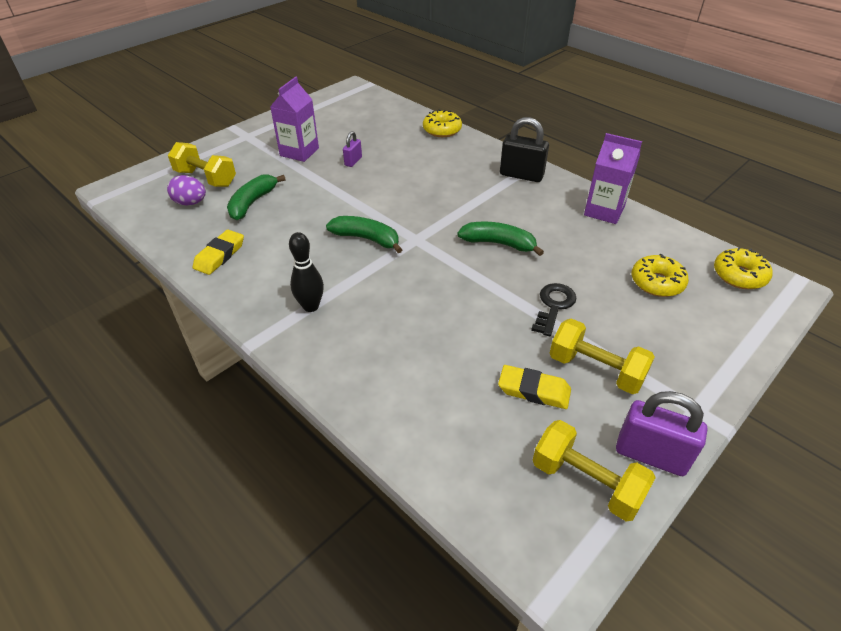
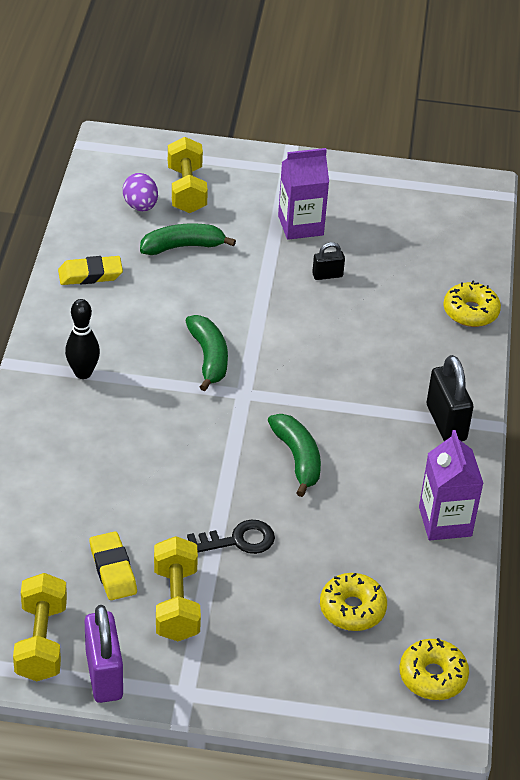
camera: 50 degrees right, 0 degrees up
purple padlock [343,131,362,167] -> black padlock [312,242,345,280]

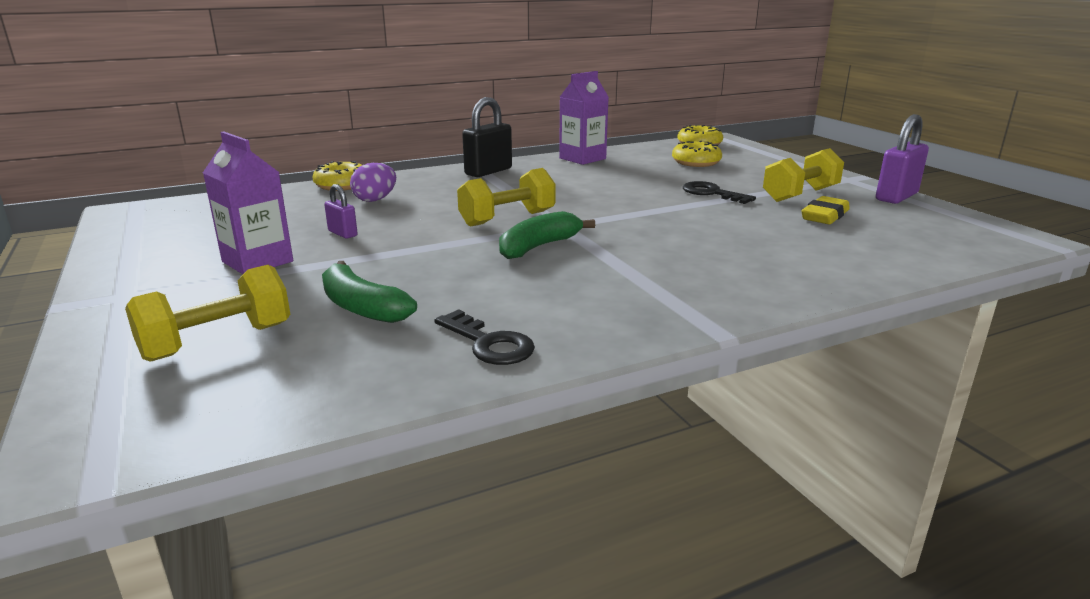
camera: 120 degrees left, 20 degrees down
yellow dumbbell [13,573,67,681] -> yellow dumbbell moved to [457,168,556,227]
yellow eraser [58,256,123,285] -> black key [435,309,535,365]
black bowling pin [65,299,100,379] -> none
purple egg [123,173,158,211] -> purple egg moved to [350,163,396,202]
green banana [268,414,321,497] -> none
black padlock [312,242,345,280] -> purple padlock [324,184,358,239]

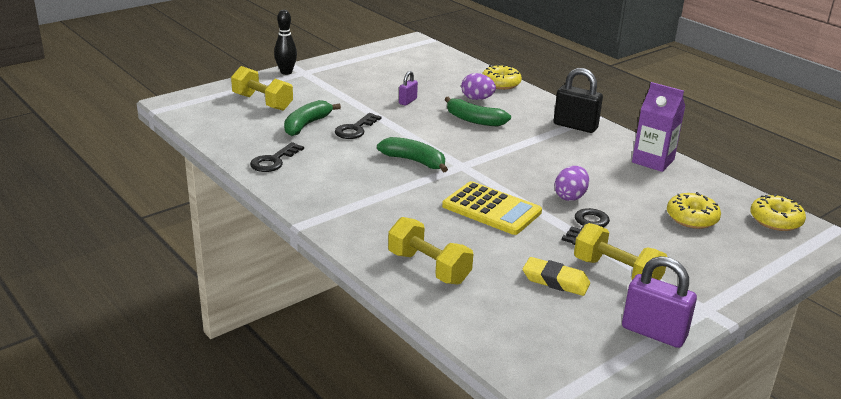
camera: 75 degrees right, 5 degrees up
purple carton [203,132,293,274] -> none
yellow dumbbell [457,168,556,227] -> yellow dumbbell moved to [388,217,473,284]
none -> black bowling pin [274,10,297,75]
none -> black key [334,113,382,139]
none -> yellow calculator [442,181,542,235]
none -> green banana [444,97,511,126]
none -> purple egg [555,166,589,201]

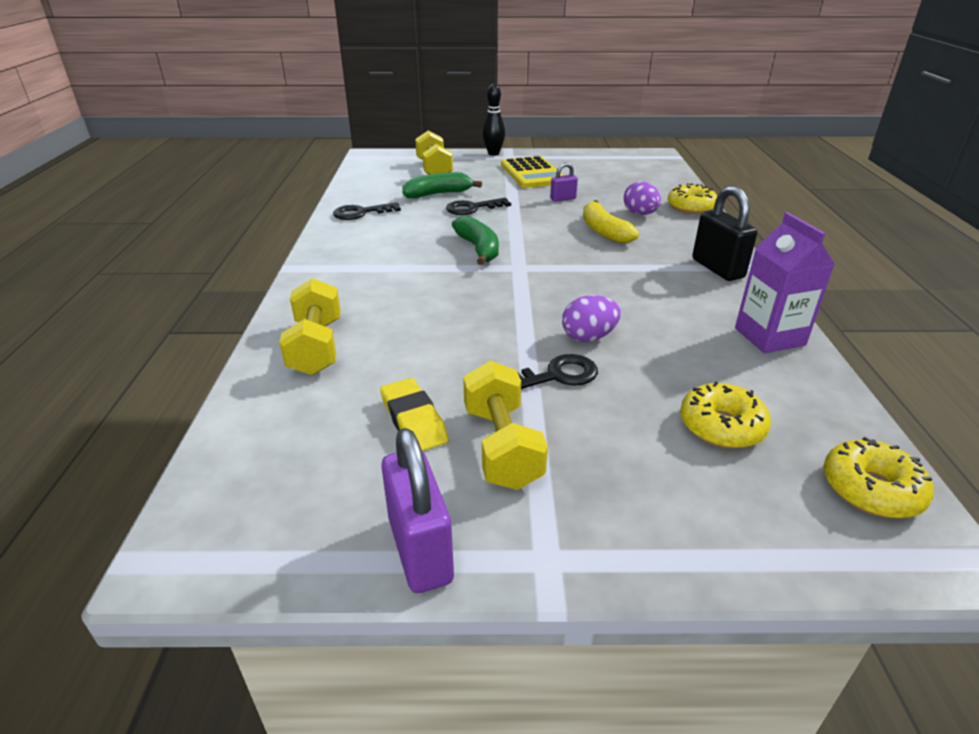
camera: 40 degrees right, 5 degrees up
yellow calculator [442,181,542,235] -> yellow calculator moved to [501,156,564,188]
green banana [444,97,511,126] -> yellow banana [583,200,639,244]

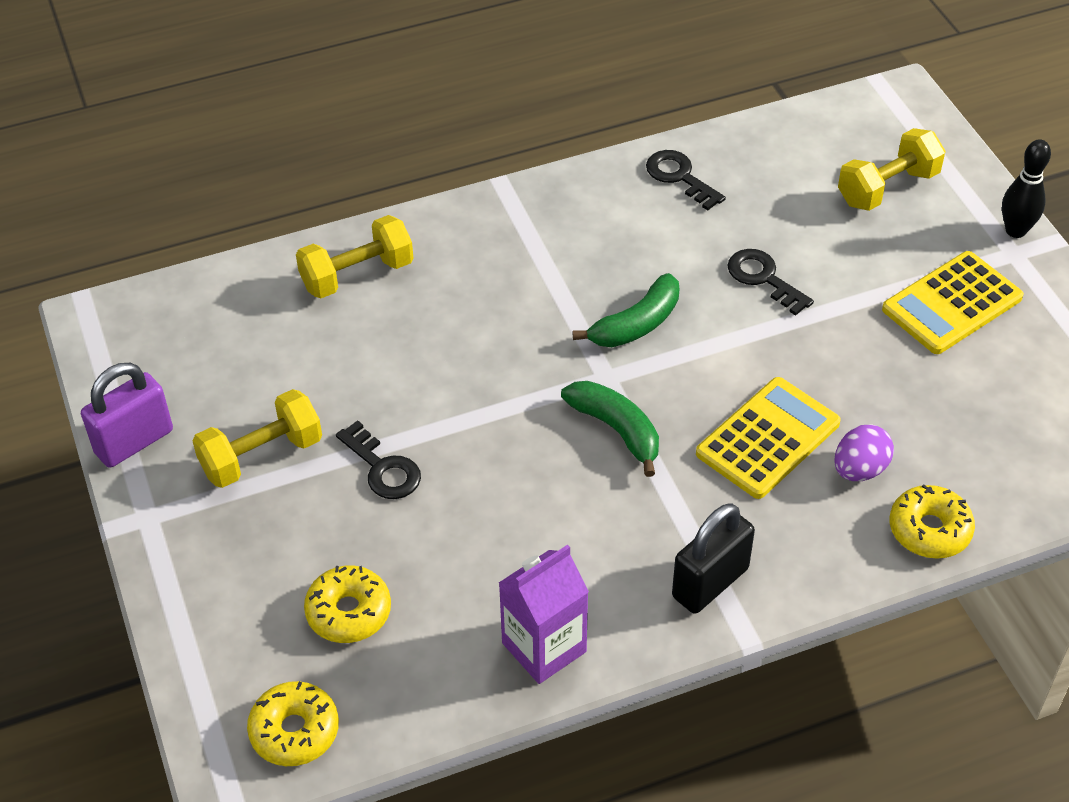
camera: 70 degrees right, 15 degrees up
yellow eraser [380,378,449,451] -> none
green banana [402,172,482,198] -> green banana moved to [561,381,659,477]
purple padlock [550,163,578,202] -> none
purple egg [562,295,621,342] -> none
yellow banana [583,200,639,244] -> yellow calculator [696,377,841,499]

